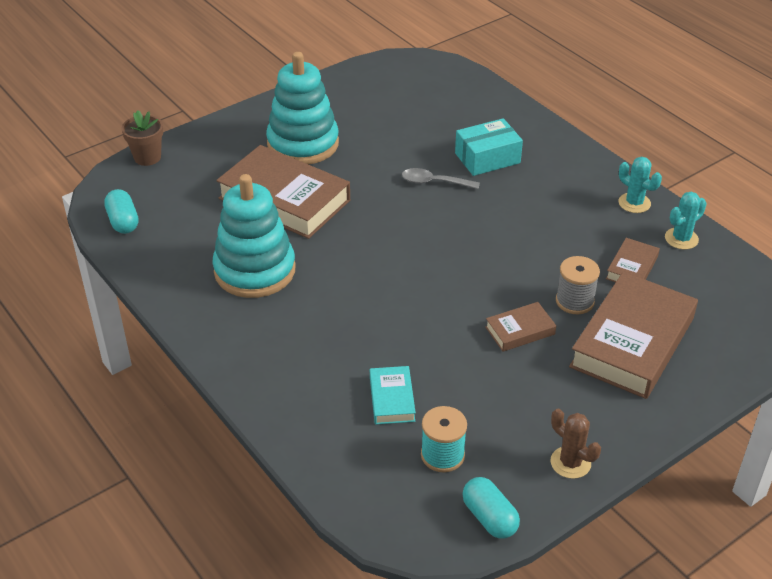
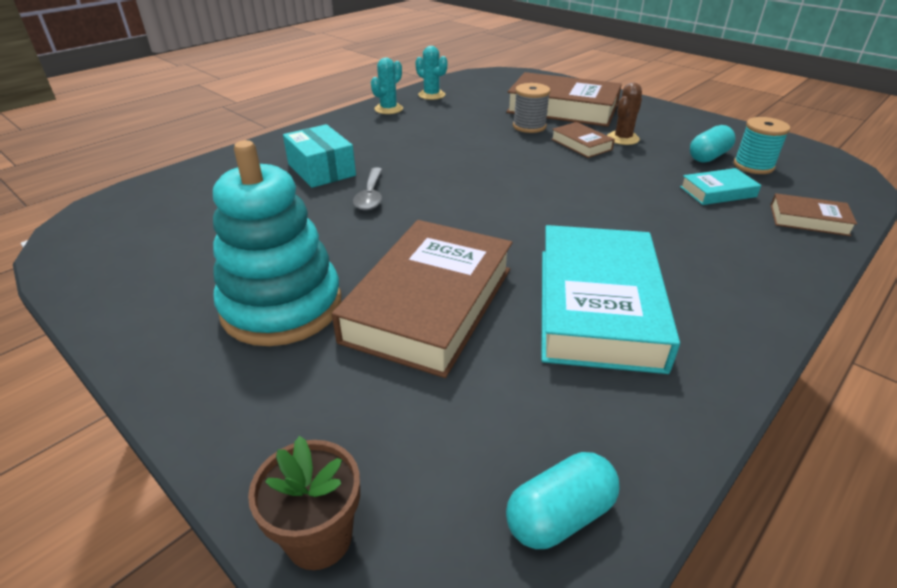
camera: 100 degrees left, 5 degrees down
turquoise stacking toy [213,174,295,298] -> turquoise book [541,225,680,374]
turquoise capsule [462,477,520,539] -> turquoise capsule moved to [690,125,736,163]
brown cactus [551,409,601,479] -> brown cactus moved to [607,82,642,145]
brown book [606,238,660,282] -> brown book moved to [770,193,857,236]

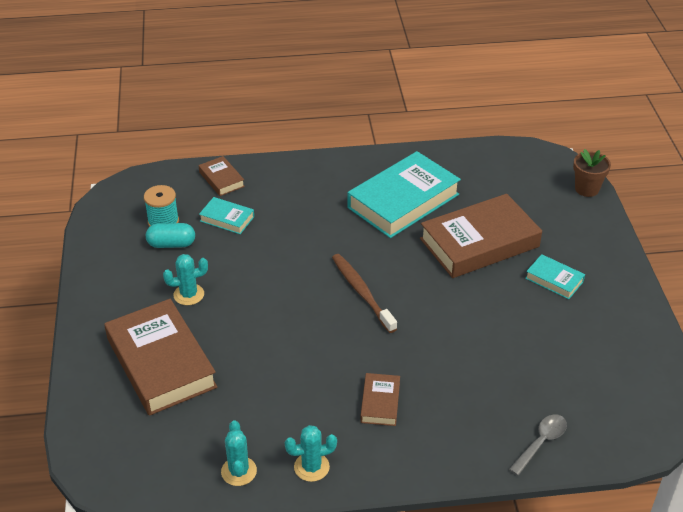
camera: 140 degrees left, 5 degrees up
turquoise stacking toy [213,140,341,346] -> turquoise book [525,254,585,299]
turquoise box [283,124,356,188] -> none
grey spoon [353,167,383,211] -> grey spoon moved to [509,414,567,476]
turquoise capsule [506,452,620,549] -> none
grey spool [513,83,550,133] -> none
brown book [551,122,615,158] -> brown book moved to [360,373,400,426]
brown cactus [607,82,642,145] -> turquoise cactus [163,254,208,305]
none -> brown toothbrush [332,254,397,333]

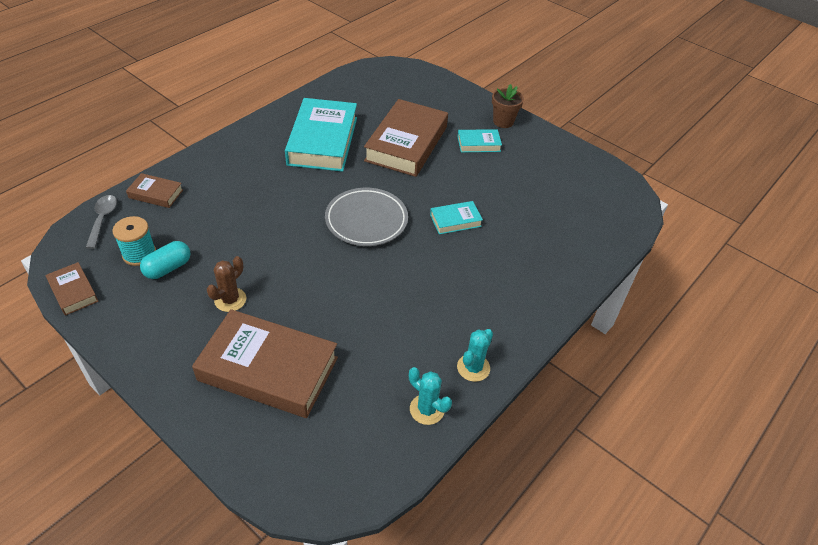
camera: 45 degrees left, 5 degrees up
turquoise cactus [163,254,208,305] -> brown cactus [207,256,246,312]
turquoise book [199,197,254,234] -> turquoise book moved to [430,201,483,234]
brown toothbrush [332,254,397,333] -> grey plate [325,188,408,246]
brown book [360,373,400,426] -> brown book moved to [45,262,99,316]
grey spoon [509,414,567,476] -> grey spoon moved to [86,195,117,249]
brown flower pot [573,149,611,197] -> brown flower pot moved to [492,84,524,128]

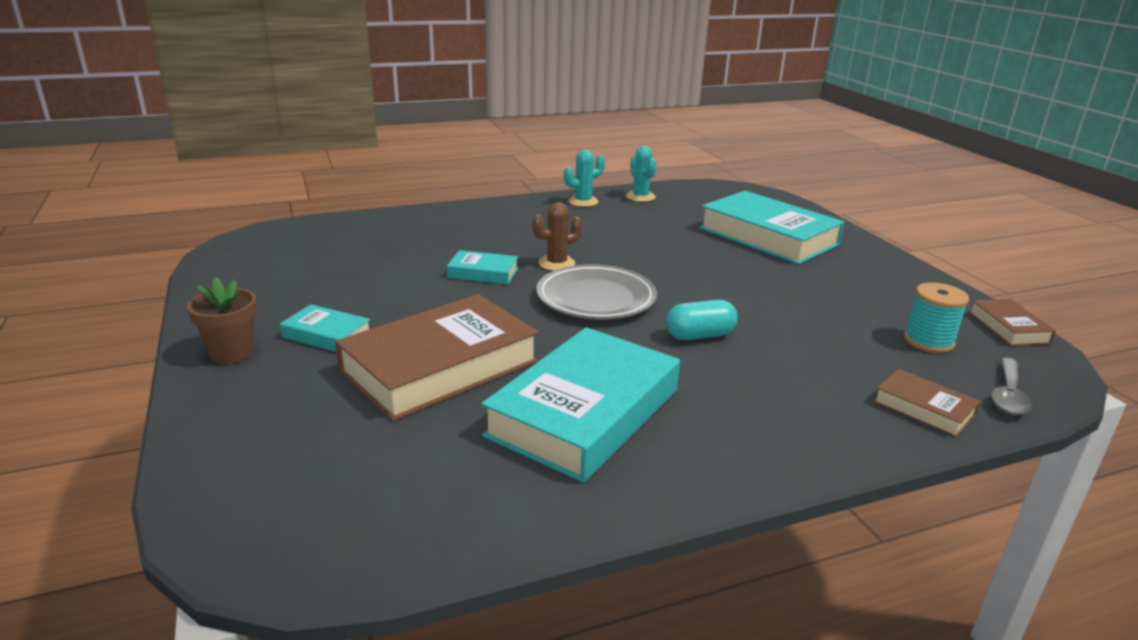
camera: 150 degrees left, 20 degrees down
turquoise capsule [140,241,191,279] -> turquoise capsule moved to [666,300,738,340]
brown book [192,309,338,418] -> turquoise book [699,191,844,264]
brown cactus [207,256,246,312] -> brown cactus moved to [532,202,583,271]

